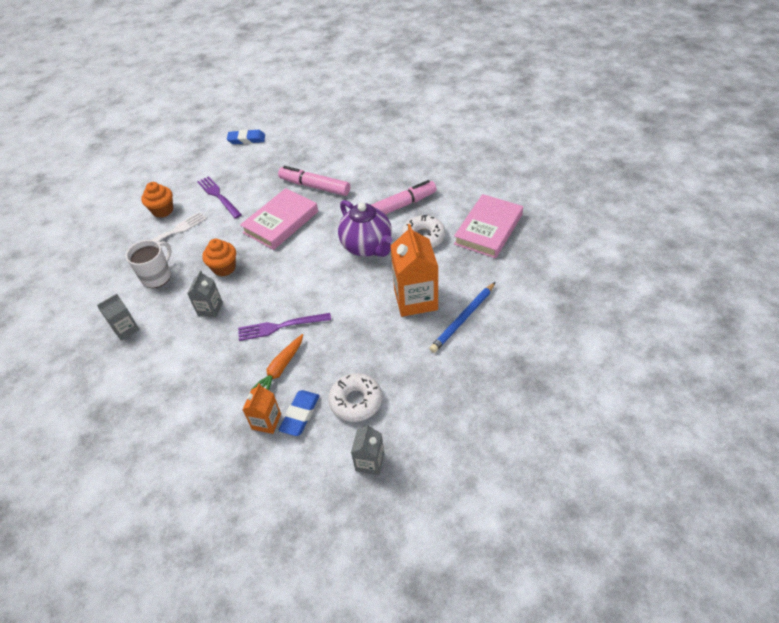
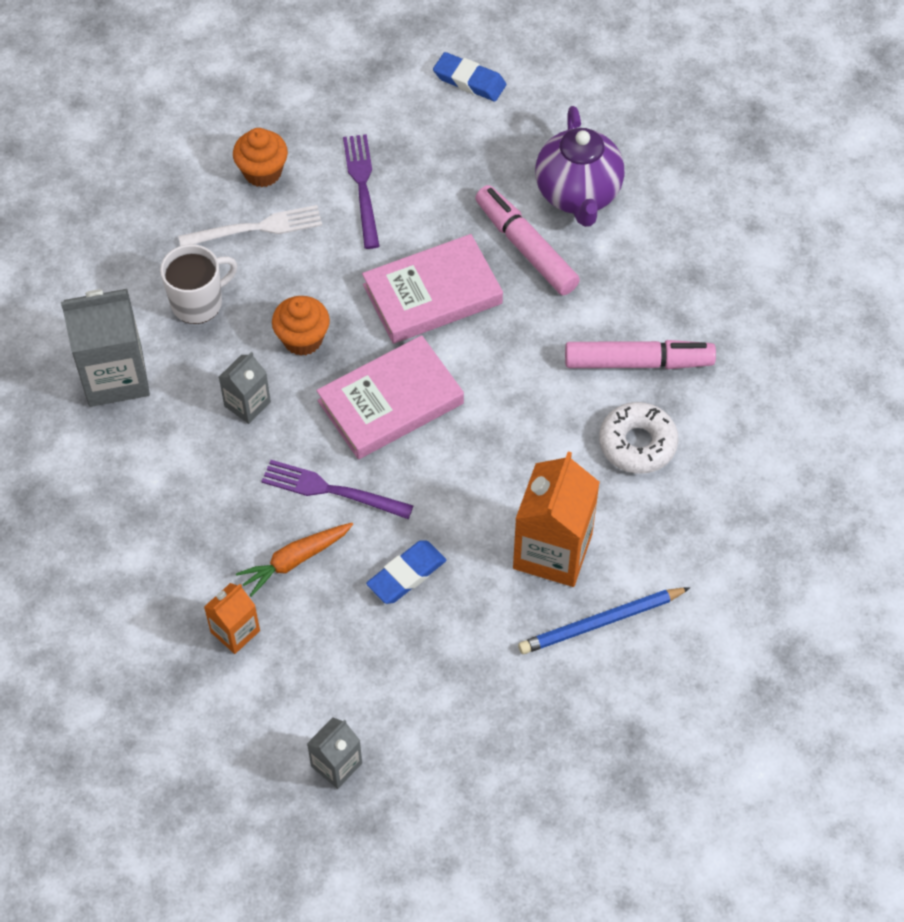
camera: 25 degrees right, 10 degrees up
grey carton [97,294,140,341] -> grey carton [61,289,150,407], size x1.85
blue eraser [279,390,320,436] -> blue eraser moved to [366,540,446,604]
white donut [328,373,382,422] -> none
purple teapot [338,200,392,257] -> purple teapot moved to [535,106,624,227]
pink book [454,194,523,258] -> pink book moved to [316,335,464,459]

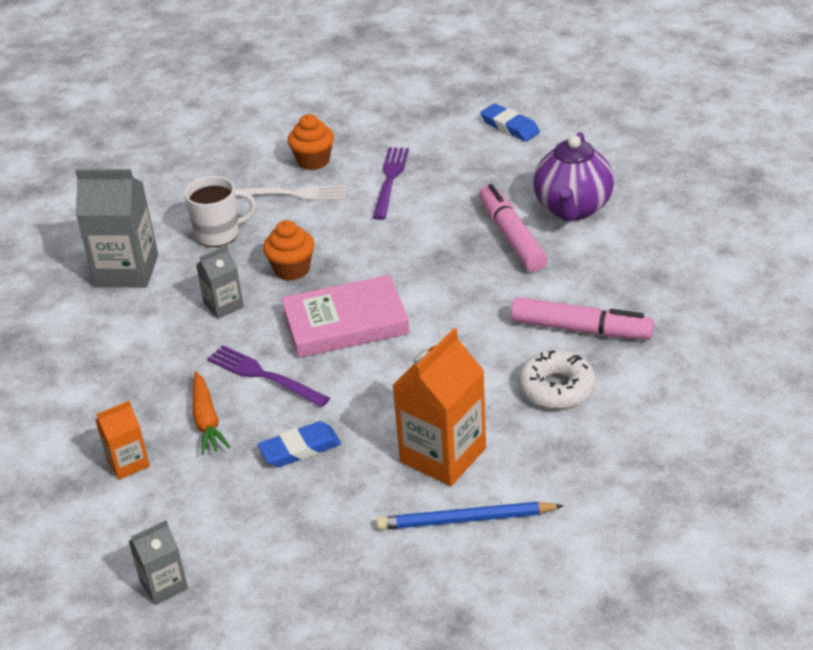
camera: 20 degrees right, 20 degrees down
orange carrot [236,523,353,597] -> orange carrot turned 90 degrees counterclockwise [193,371,230,455]
pink book [362,234,503,344] -> none

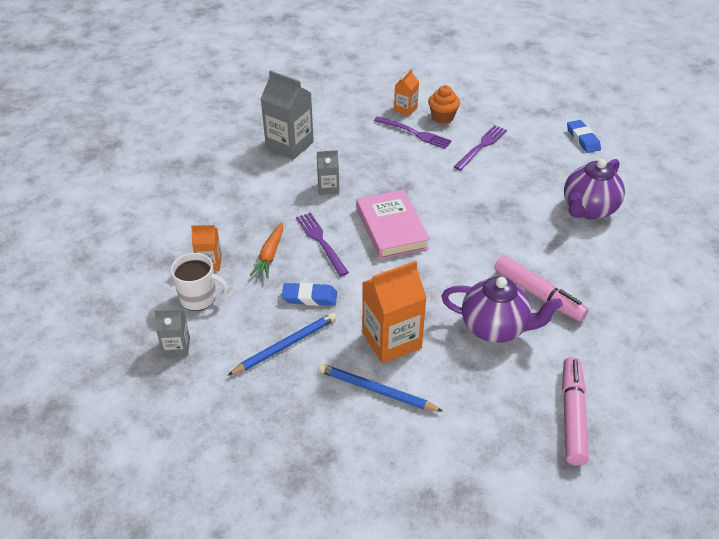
camera: 25 degrees right, 5 degrees up
white mug [184,176,256,247] -> white mug moved to [170,253,229,311]
white fork [235,186,347,200] -> purple fork [374,116,452,149]
orange cupcake [263,220,314,281] -> none
pink book [281,275,410,358] -> pink book turned 60 degrees clockwise [356,190,430,259]
pink marker [479,184,548,272] -> pink marker moved to [562,357,589,465]
white donut [519,350,596,409] -> purple teapot [441,276,563,343]
none -> blue pencil [227,313,337,376]
none -> orange carton [394,69,419,116]

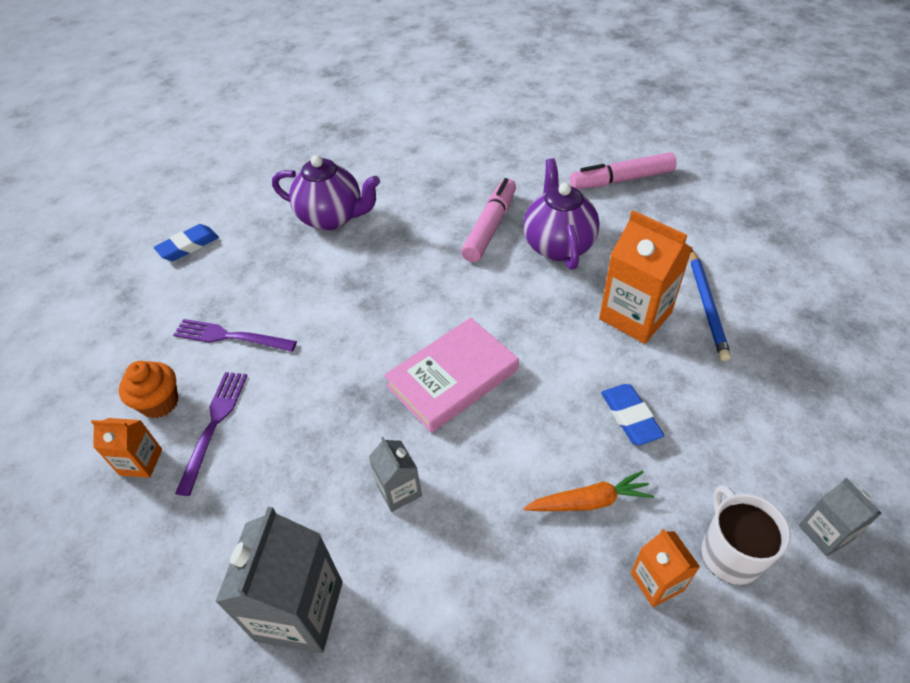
camera: 110 degrees left, 5 degrees up
blue pencil [227,313,337,376] -> none
purple fork [296,212,349,276] -> none

